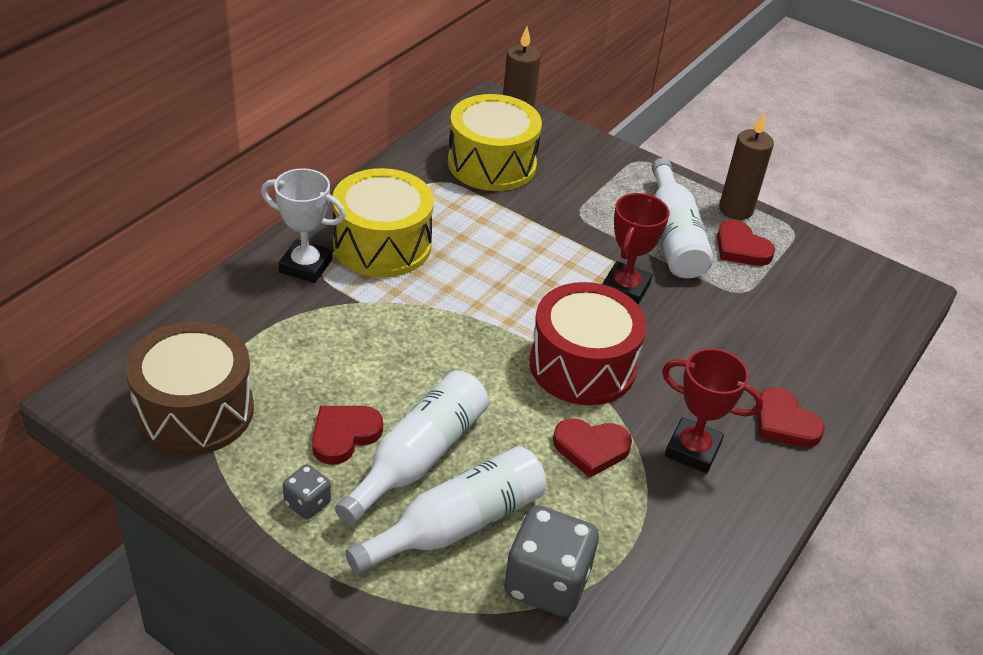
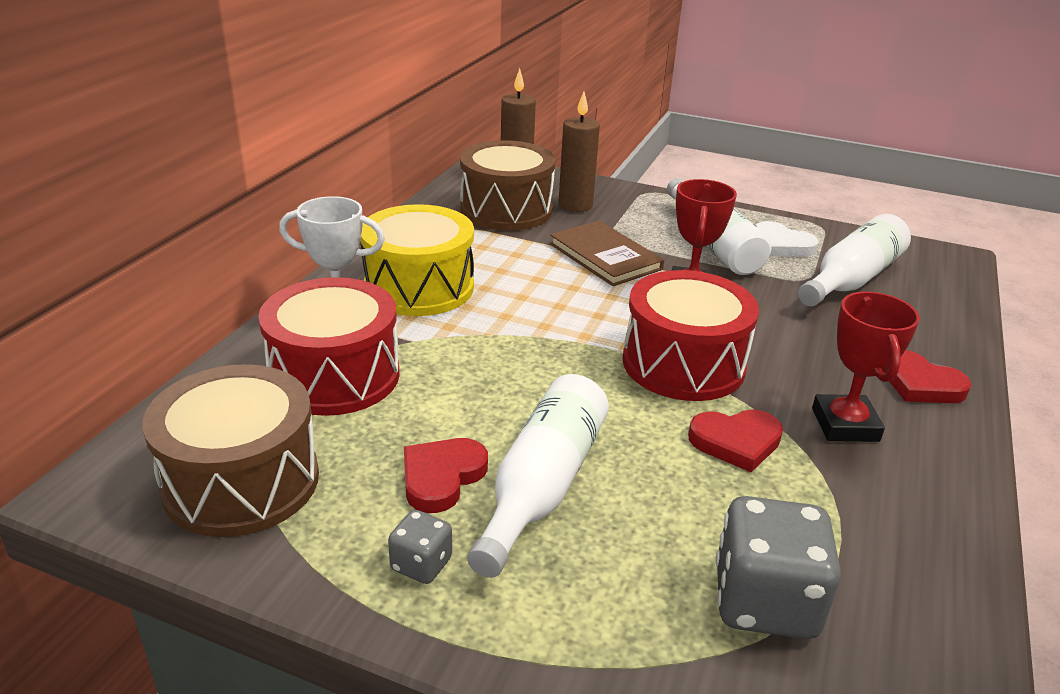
camera: 10 degrees left, 10 degrees down
white bottle [345,446,546,575] -> white bottle moved to [798,214,911,306]
yellow drum [448,94,542,191] -> brown drum [460,140,555,231]
red trophy [662,348,763,473] -> red trophy turned 75 degrees clockwise [812,291,920,442]
red heart [717,220,775,266] -> white heart [755,221,819,257]
brown candle [719,112,774,220] -> brown candle moved to [559,92,600,212]
none -> red drum [258,277,400,416]
none -> brown book [550,221,664,286]

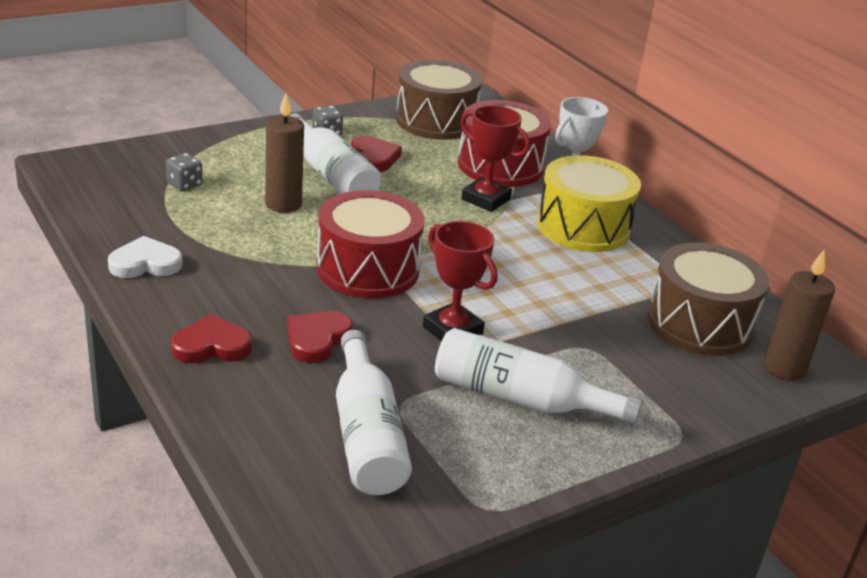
camera: 125 degrees right, 0 degrees up
brown book [550,221,664,286] -> none
brown candle [559,92,600,212] -> brown candle moved to [265,93,304,213]
red heart [688,409,783,472] -> red heart moved to [287,311,353,363]
grey dice [715,496,841,639] -> grey dice [166,153,203,191], size x0.51
white heart [755,221,819,257] -> white heart moved to [108,236,183,278]
red trophy [812,291,920,442] -> red trophy moved to [460,105,530,212]

